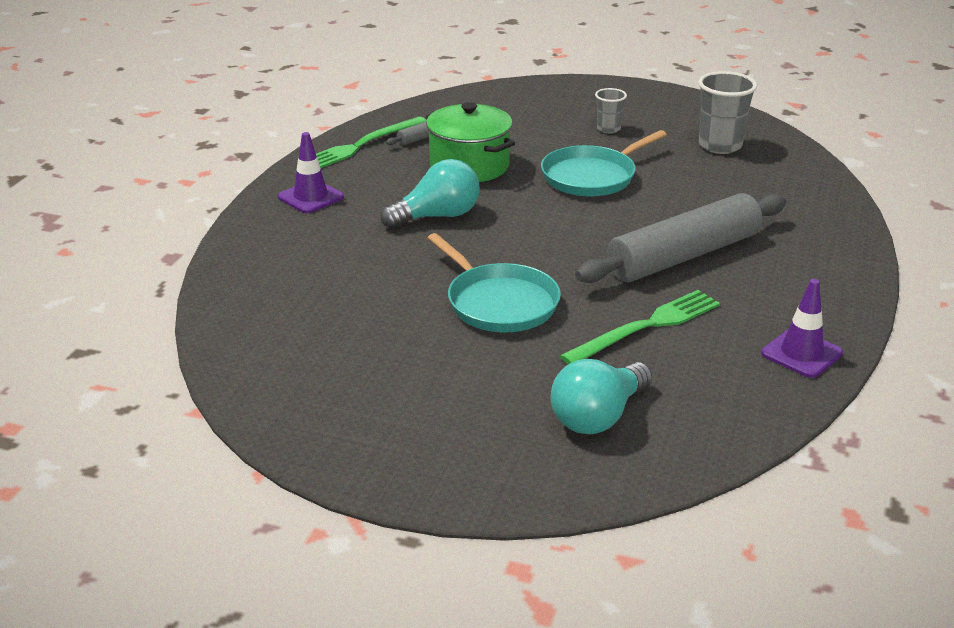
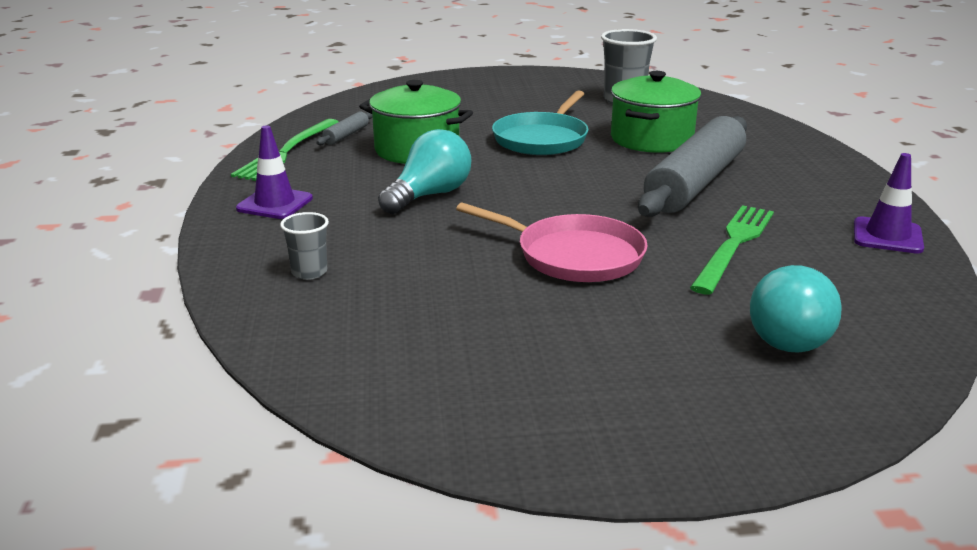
camera: 25 degrees left, 5 degrees down
turquoise pan [428,233,561,332] -> pink pan [456,203,648,282]
grey cup [595,88,627,133] -> grey cup moved to [280,212,329,280]
none -> green pot [611,71,701,153]

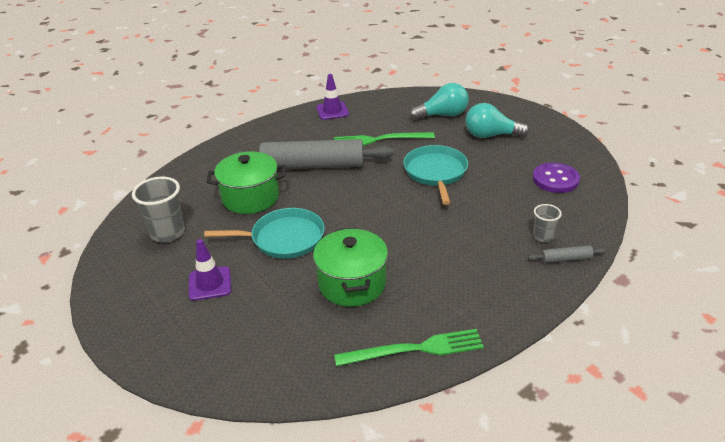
camera: 120 degrees left, 10 degrees up
purple traffic cone [236,125,313,219] -> purple traffic cone moved to [189,239,231,301]
grey rolling pin [316,112,372,145] -> grey rolling pin moved to [528,245,606,263]
turquoise light bulb [378,129,471,214] -> turquoise light bulb moved to [465,103,529,138]
pink pan [456,203,648,282] -> turquoise pan [403,145,468,205]
none -> purple button [533,163,580,193]

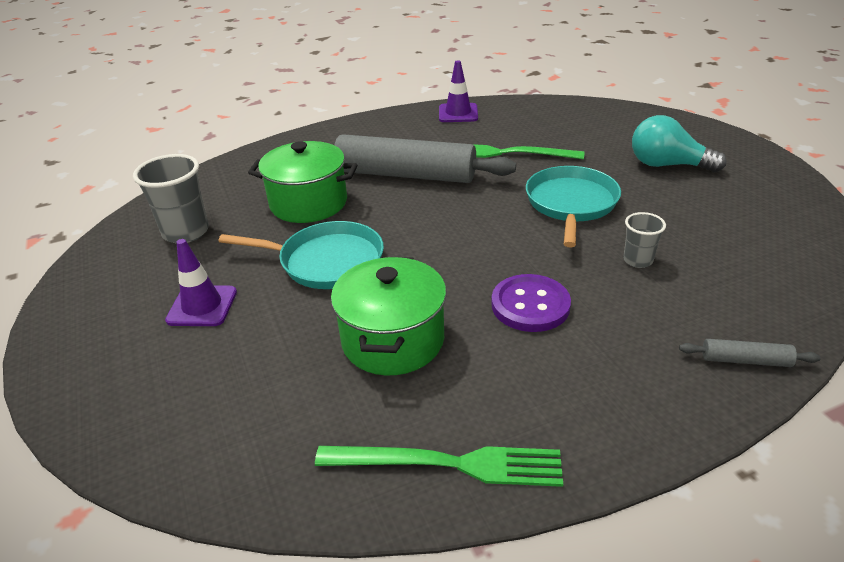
camera: 15 degrees right, 0 degrees up
turquoise light bulb [410,83,469,120] -> none
purple button [533,163,580,193] -> purple button moved to [491,274,571,332]
grey cup [533,204,562,242] -> grey cup moved to [623,212,666,268]

